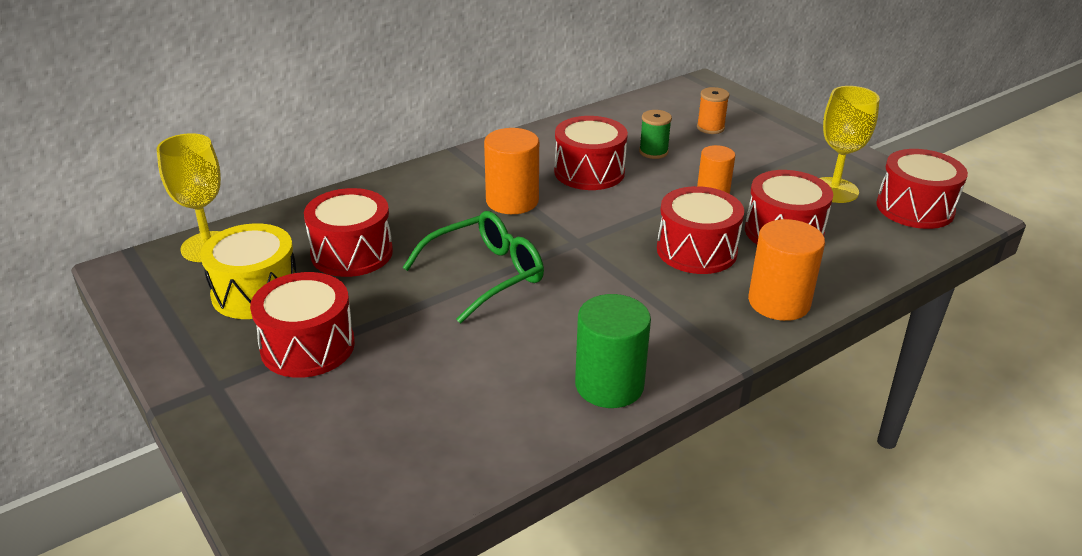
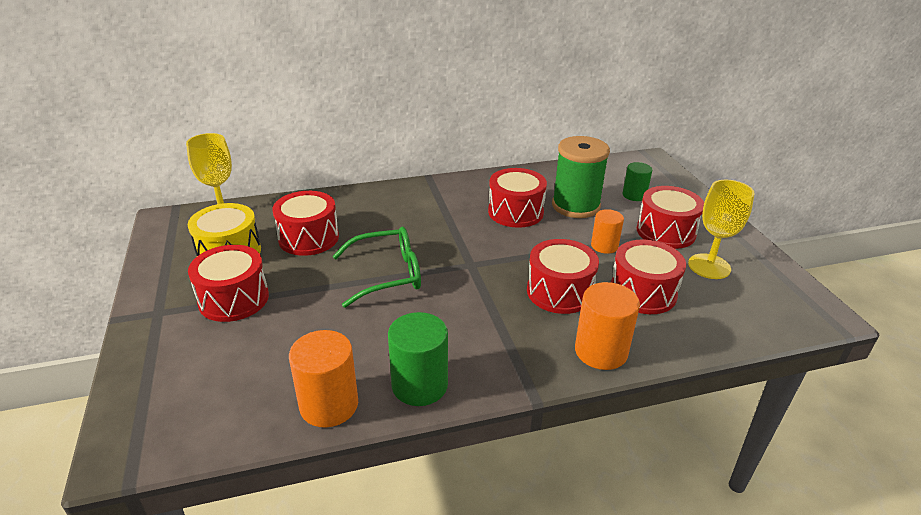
camera: 20 degrees right, 0 degrees up
orange cylinder [484,128,539,214] -> orange cylinder moved to [289,330,358,428]
green spool [639,110,672,159] -> green spool [552,136,610,218], size x2.05
orange spool [697,87,730,134] -> green cylinder [622,162,652,201]
red drum [876,149,968,229] -> red drum moved to [637,186,704,249]

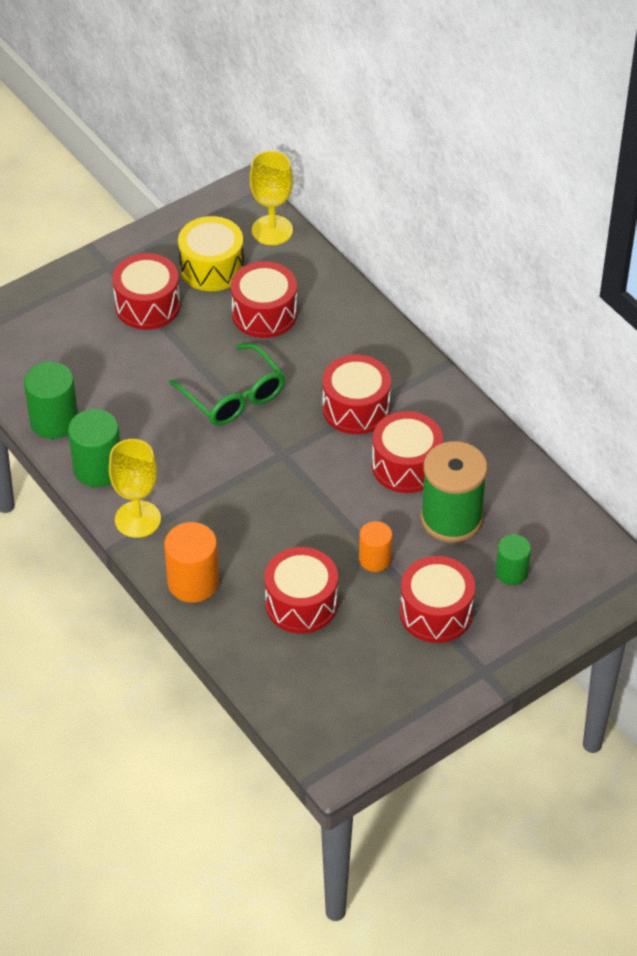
camera: 70 degrees right, 15 degrees up
orange cylinder [289,330,358,428] -> green cylinder [24,362,78,439]
red drum [527,239,599,314] -> red drum moved to [322,354,391,434]
yellow goblet [688,180,754,279] -> yellow goblet moved to [109,439,161,538]

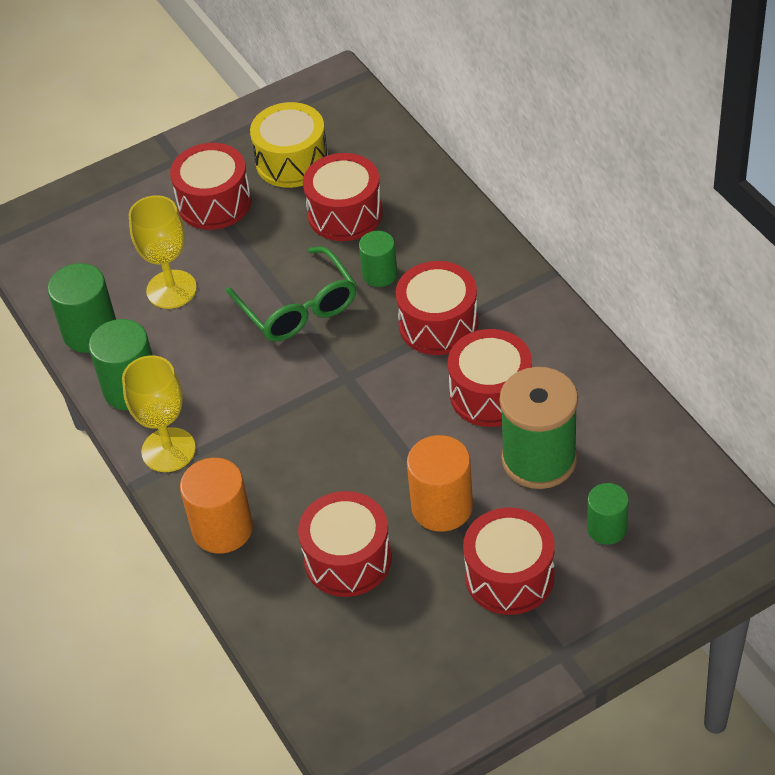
camera: 10 degrees right, 0 degrees up
yellow goblet [250,151,293,245] -> yellow goblet moved to [129,195,197,309]
orange cylinder [359,521,392,572] -> orange cylinder [407,435,473,532], size x1.57
none -> green cylinder [359,231,397,287]

